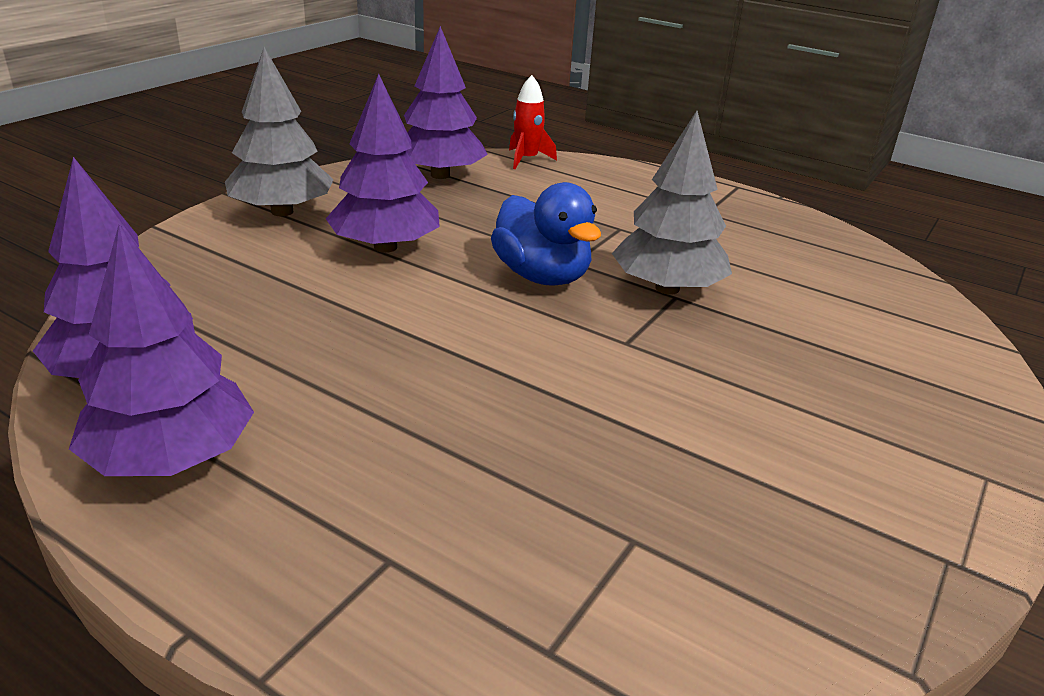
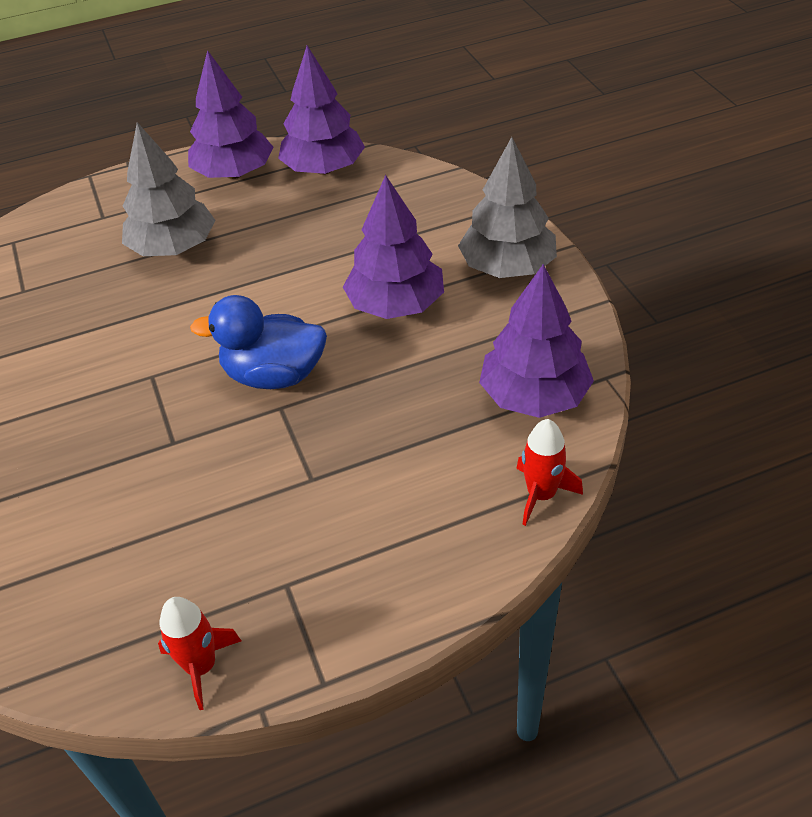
camera: 130 degrees right, 15 degrees up
grey tree [612,111,732,295] -> grey tree moved to [122,122,215,256]
none -> red rocket [158,597,241,710]

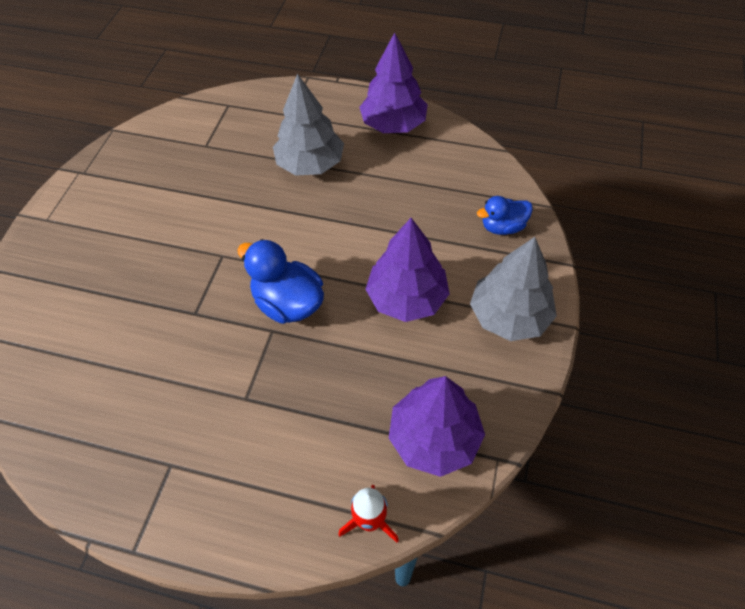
camera: 35 degrees right, 10 degrees up
red rocket [158,597,241,710] -> none
purple tree [278,46,365,175] -> none
none -> blue duck [477,196,533,235]

